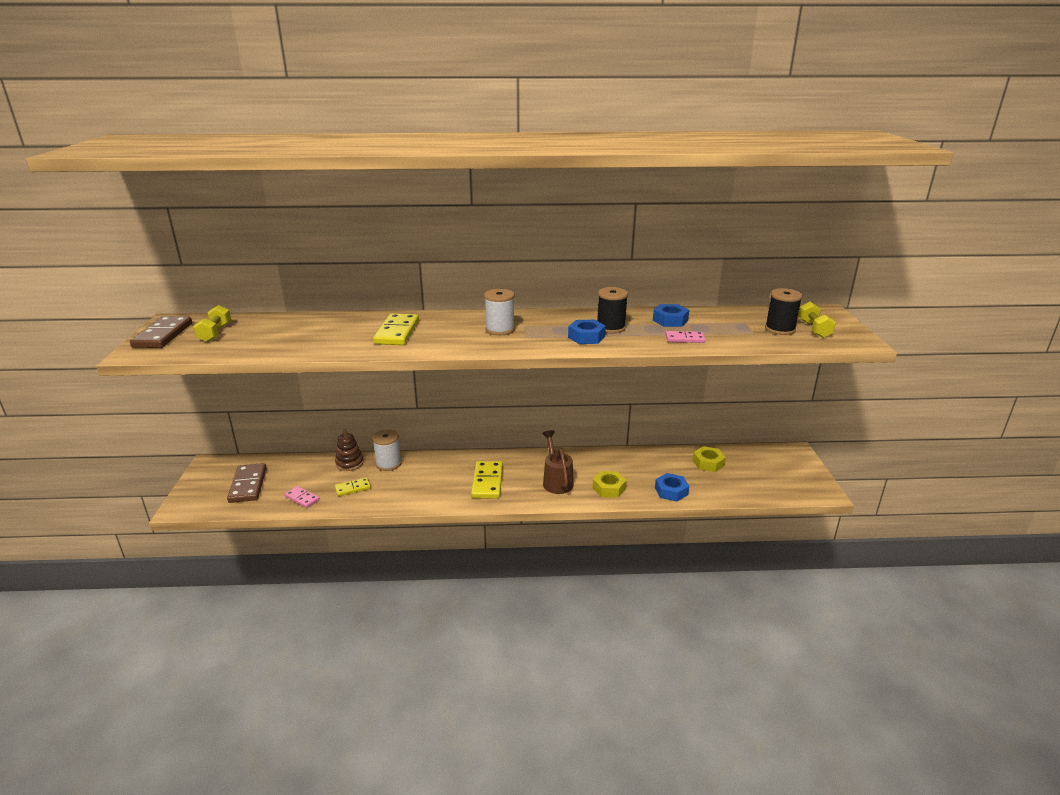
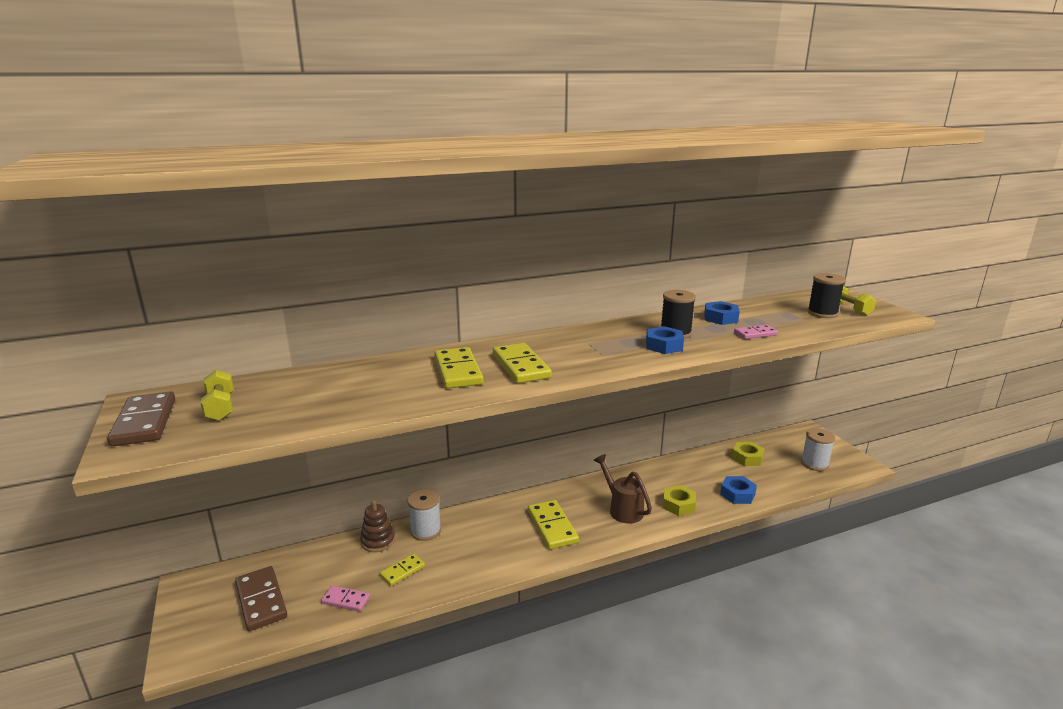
camera: 20 degrees left, 5 degrees down
white spool [484,289,515,335] -> white spool moved to [801,428,835,471]
none -> yellow domino [493,343,552,383]

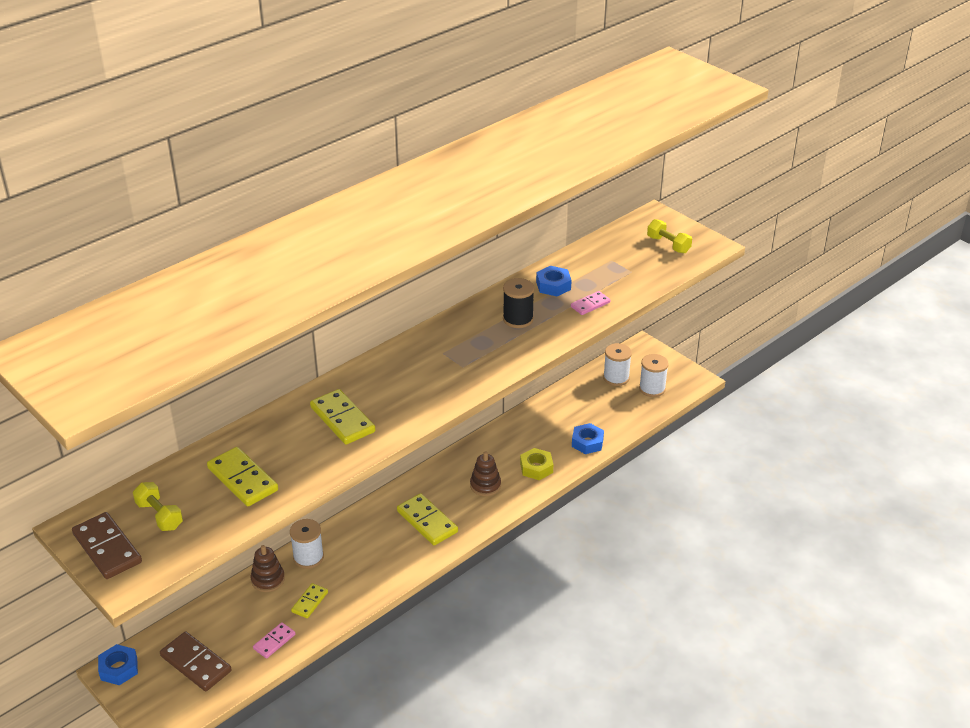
camera: 20 degrees left, 15 degrees up
pink domino [321,585,370,612] -> pink domino turned 45 degrees counterclockwise [253,622,295,659]
yellow domino [493,343,552,383] -> yellow domino moved to [207,447,278,506]
brown watering can [593,454,652,523] -> brown stacking toy [470,452,501,496]
blue nut [646,326,684,354] -> blue nut moved to [98,644,138,685]
yellow nut [732,442,765,466] -> none
black spool [807,273,846,318] -> none
none -> white spool [603,343,632,386]

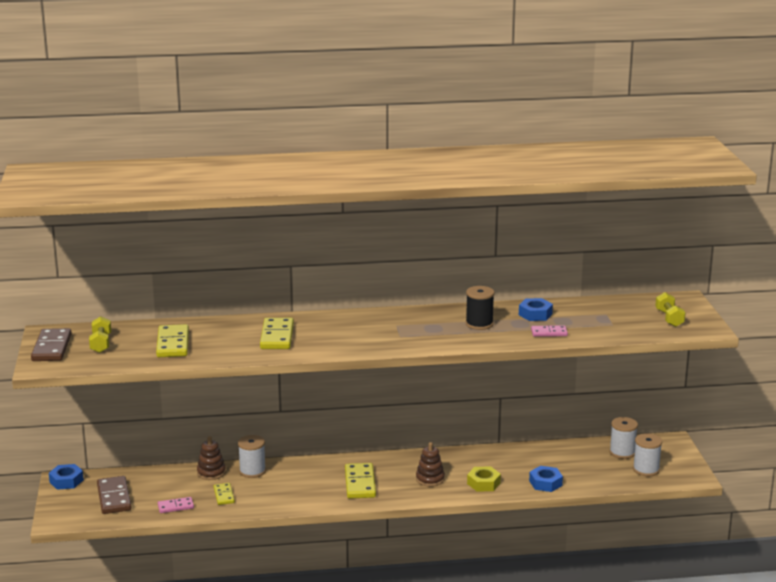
camera: 35 degrees right, 15 degrees down
yellow domino [291,583,328,618] -> yellow domino turned 75 degrees counterclockwise [214,483,235,505]

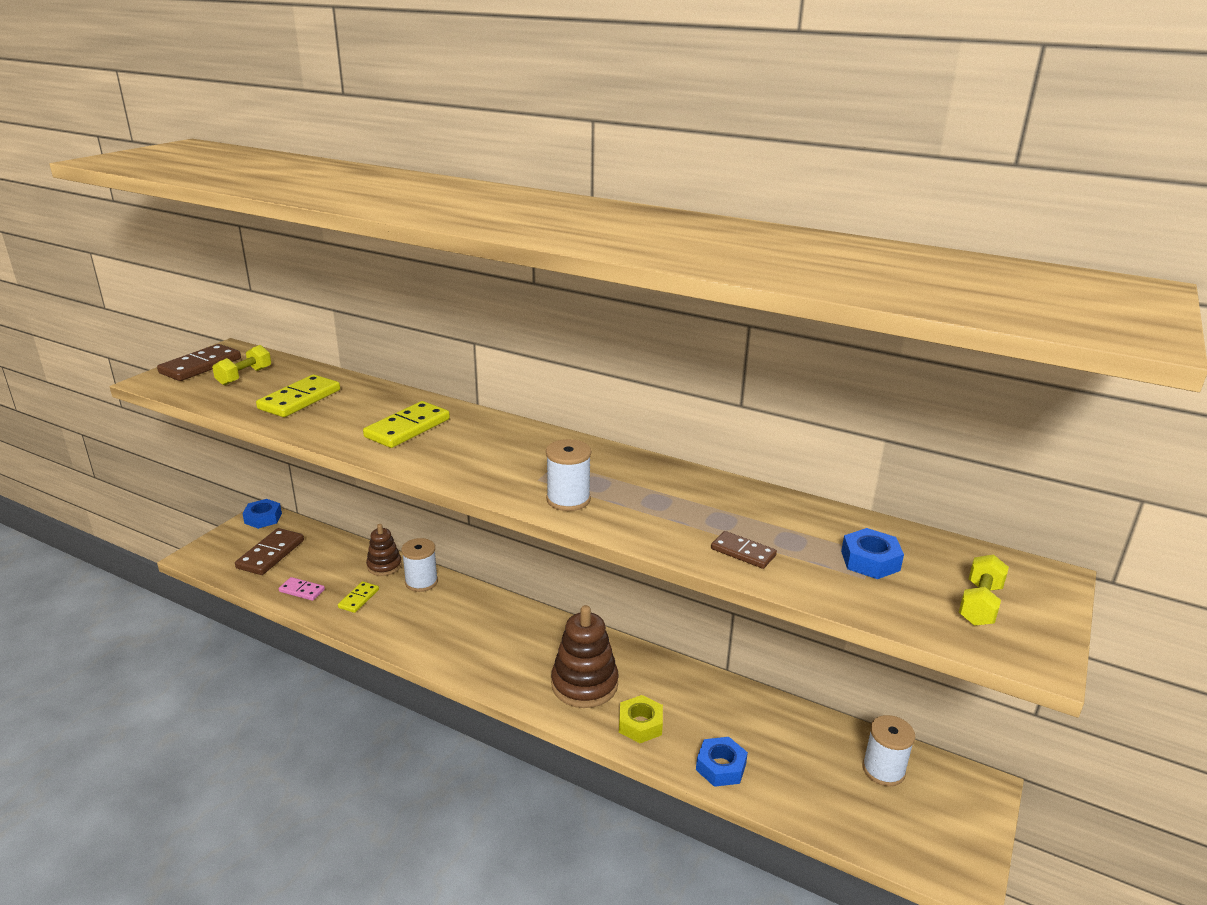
camera: 35 degrees right, 5 degrees up
yellow domino [345,463,376,499] -> none
brown stacking toy [416,442,445,487] -> brown stacking toy [551,605,619,708], size x1.65
black spool [466,286,495,330] -> none
blue nut [519,298,553,321] -> blue nut moved to [841,528,904,579]
pink domino [531,325,568,337] -> brown domino [711,531,777,569]
white spool [633,433,662,477] -> white spool moved to [546,439,591,511]

